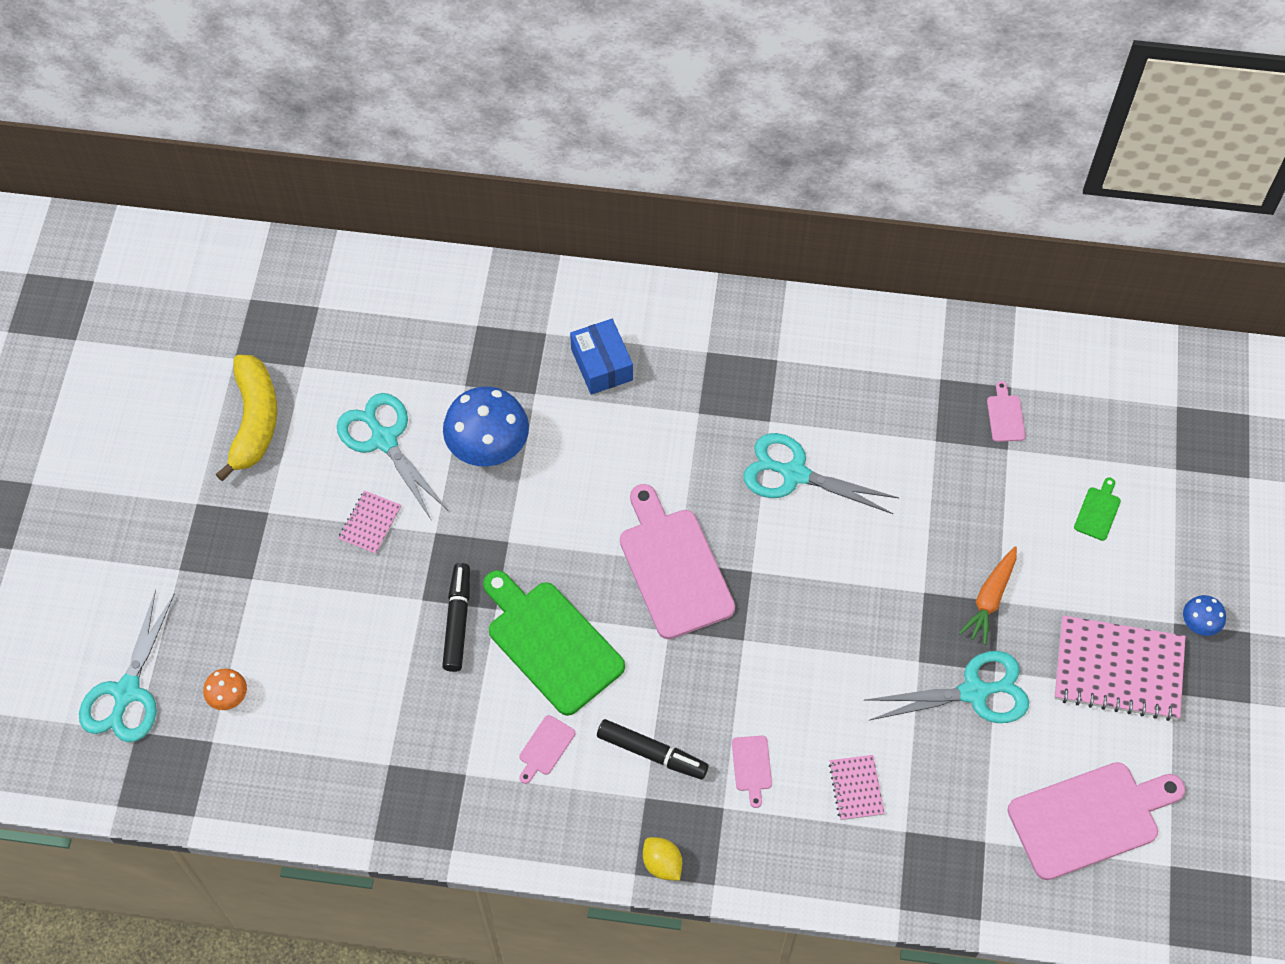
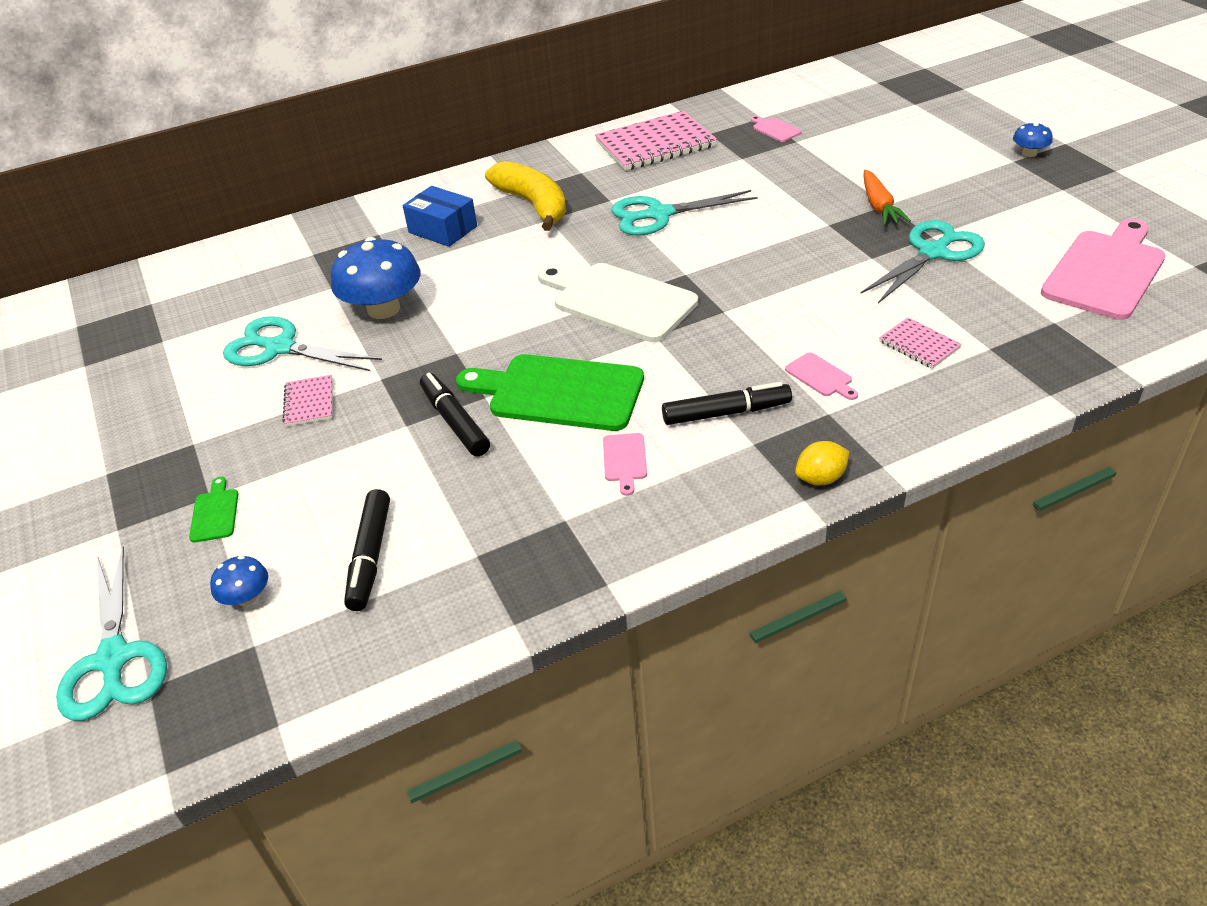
camera: 30 degrees left, 20 degrees down
orange mushroom [203,668,247,710] -> blue mushroom [210,556,268,606]
yellow banana [215,354,277,481] -> yellow banana moved to [485,161,566,231]
pink cutting board [620,484,735,639] -> white cutting board [538,263,698,342]
yellow lemon [643,837,682,881] -> yellow lemon turned 45 degrees counterclockwise [795,441,849,485]
pink notebook [1054,615,1186,721] -> pink notebook moved to [595,111,717,171]
green cutting board [1074,477,1121,541] -> green cutting board moved to [189,477,238,542]
none -> black marker [344,489,390,611]

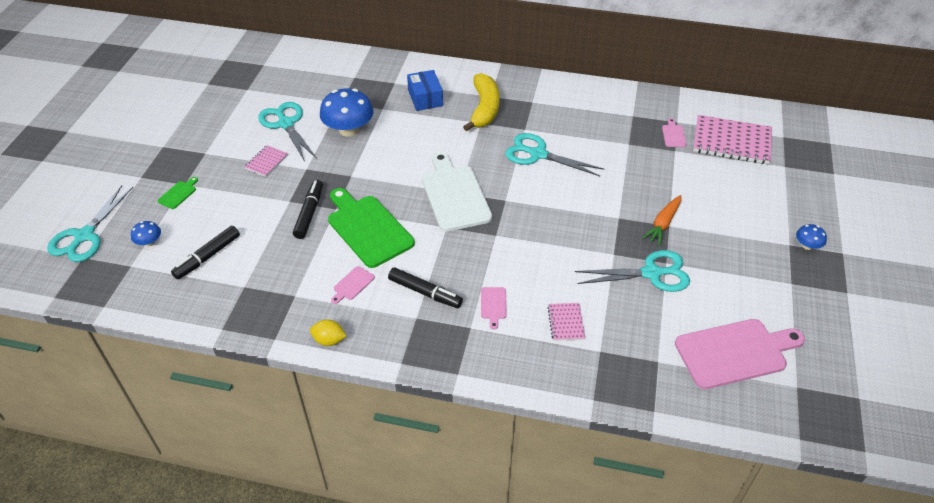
camera: 35 degrees right, 5 degrees up
pink notebook [595,111,717,171] -> pink notebook moved to [693,115,772,164]
yellow lemon [795,441,849,485] -> yellow lemon moved to [310,319,346,346]

